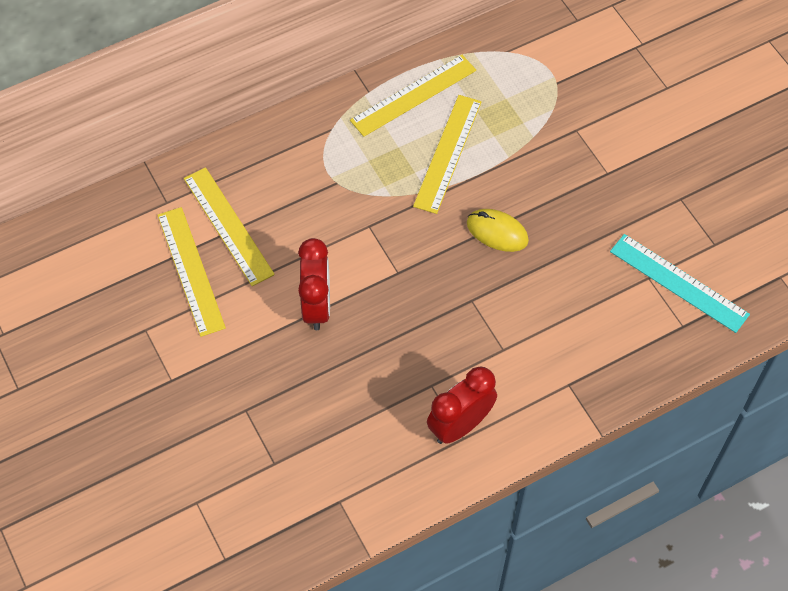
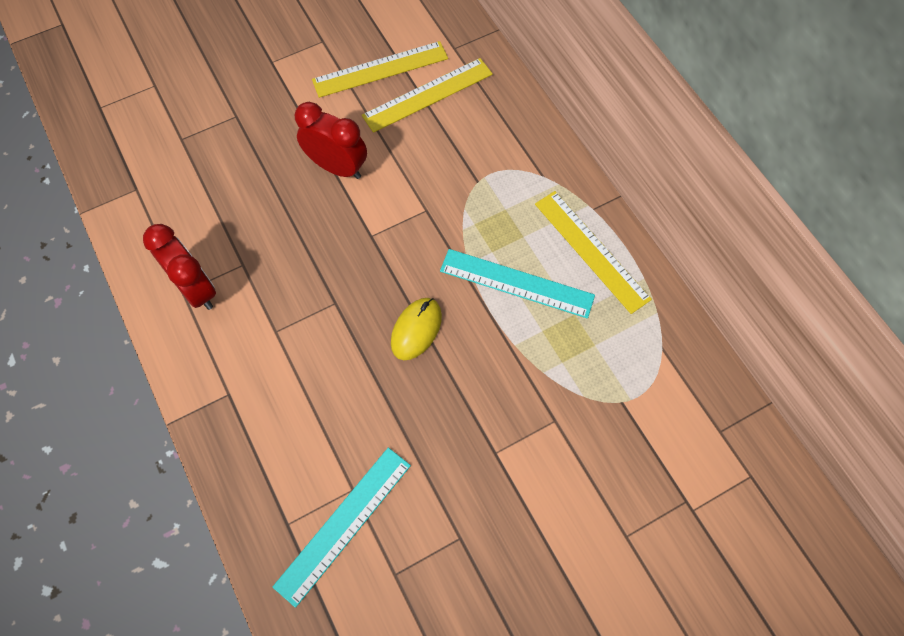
camera: 90 degrees right, 5 degrees up
red clock [298,238,330,330] -> red clock turned 150 degrees counterclockwise [295,102,367,179]
yellow ruler [413,95,482,214] -> turquoise ruler [440,249,595,319]

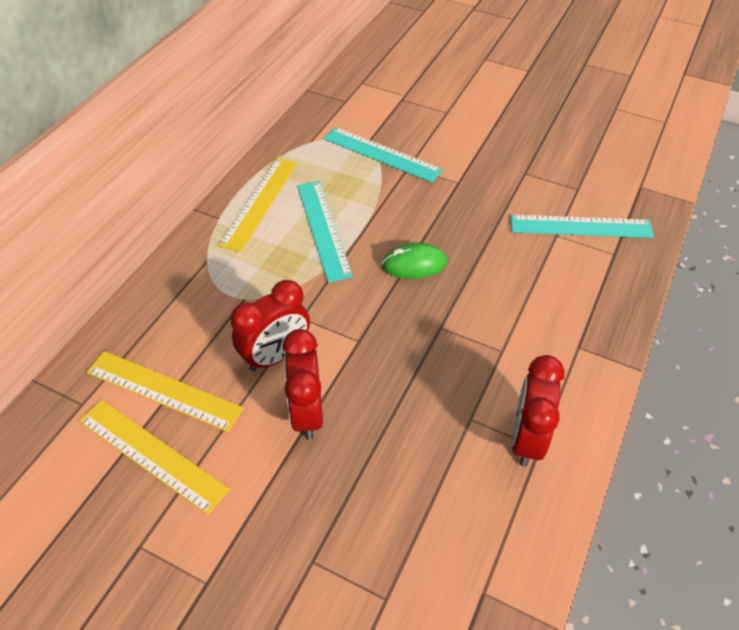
camera: 125 degrees left, 15 degrees down
yellow mouse [391,298,442,360] -> green mouse [382,243,447,279]
none -> red clock [230,280,310,372]
none -> turquoise ruler [323,127,443,183]

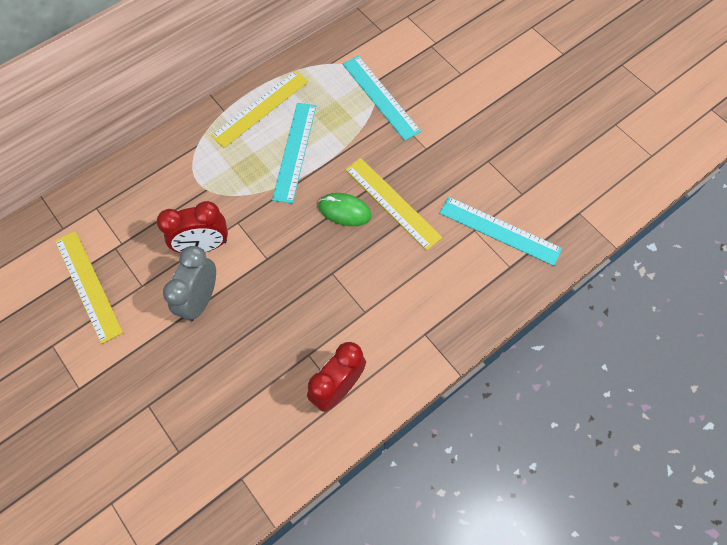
camera: 25 degrees right, 15 degrees up
yellow ruler [86,351,244,432] -> yellow ruler moved to [345,158,442,251]
red clock [282,329,323,440] -> grey clock [163,246,216,321]

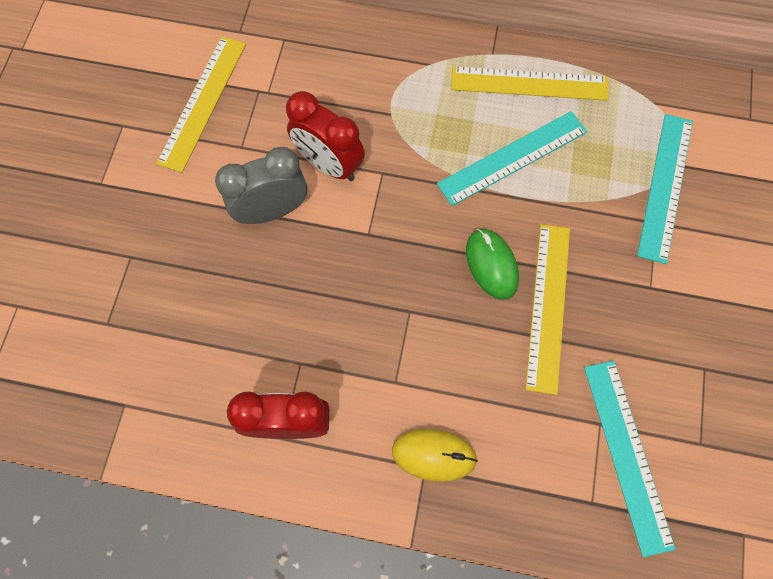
camera: 50 degrees right, 5 degrees up
none -> yellow mouse [392,429,478,482]

